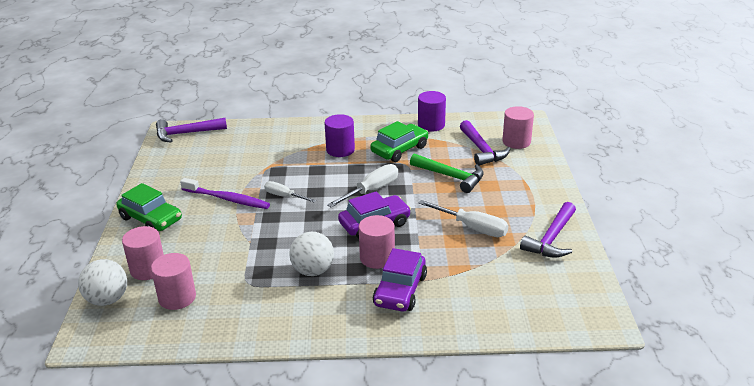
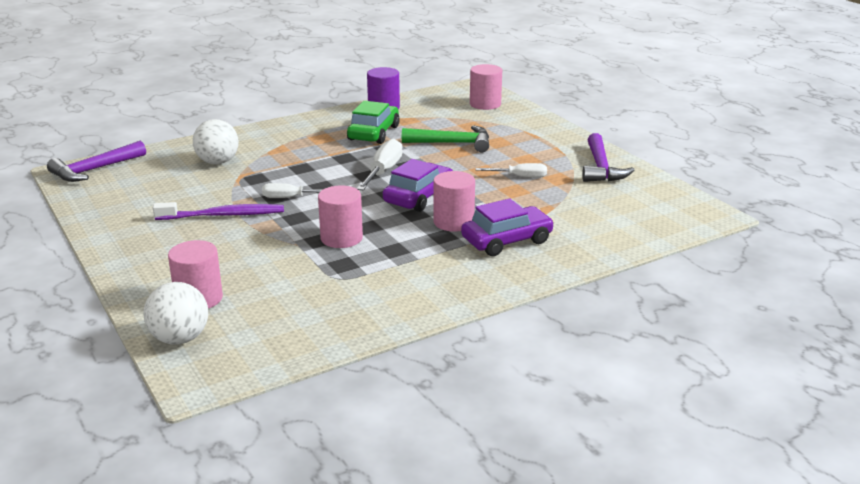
camera: 30 degrees left, 5 degrees down
green car [116,183,182,231] -> none
pink cylinder [151,253,196,310] -> pink cylinder moved to [318,185,363,248]
white ball [289,231,334,276] -> white ball moved to [193,119,239,164]
purple cylinder [324,114,355,157] -> none
purple car [373,248,427,312] -> purple car turned 105 degrees counterclockwise [461,198,554,256]
white screwdriver [419,200,508,237] -> white screwdriver [476,163,547,178], size x0.66
purple hammer [460,120,510,166] -> none

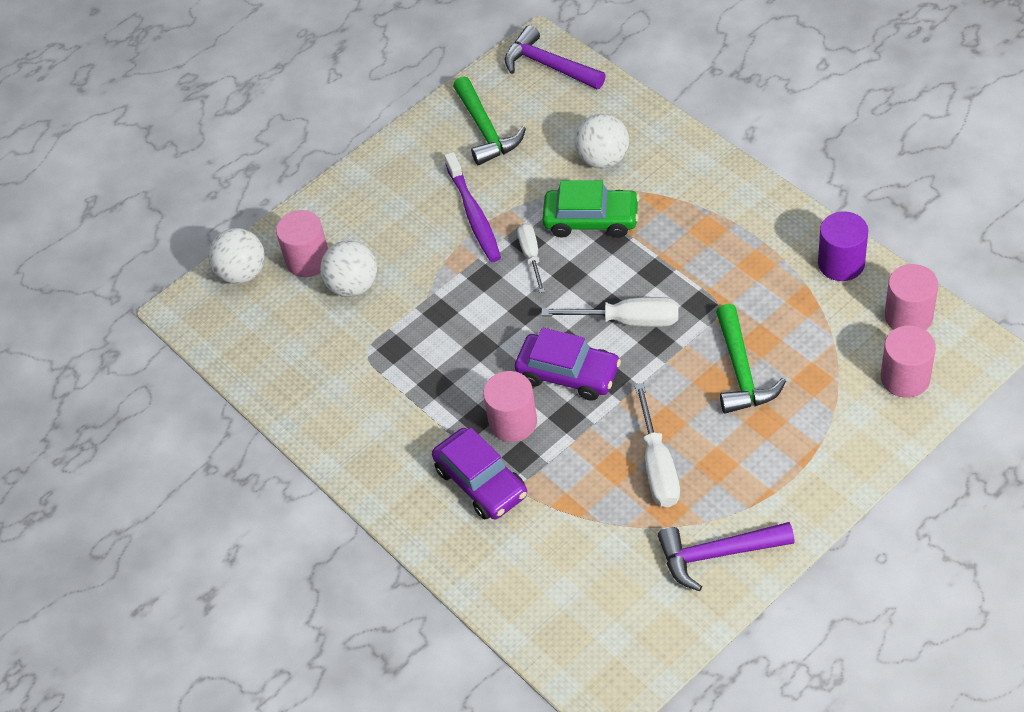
camera: 85 degrees right, 25 degrees up
pink cylinder [318,185,363,248] -> pink cylinder moved to [885,264,938,330]
green car [347,101,400,144] -> green car moved to [542,180,640,238]
white screwdriver [476,163,547,178] -> white screwdriver [635,383,680,507], size x1.52
none -> white ball [320,240,377,297]
none -> green hammer [453,76,526,165]

